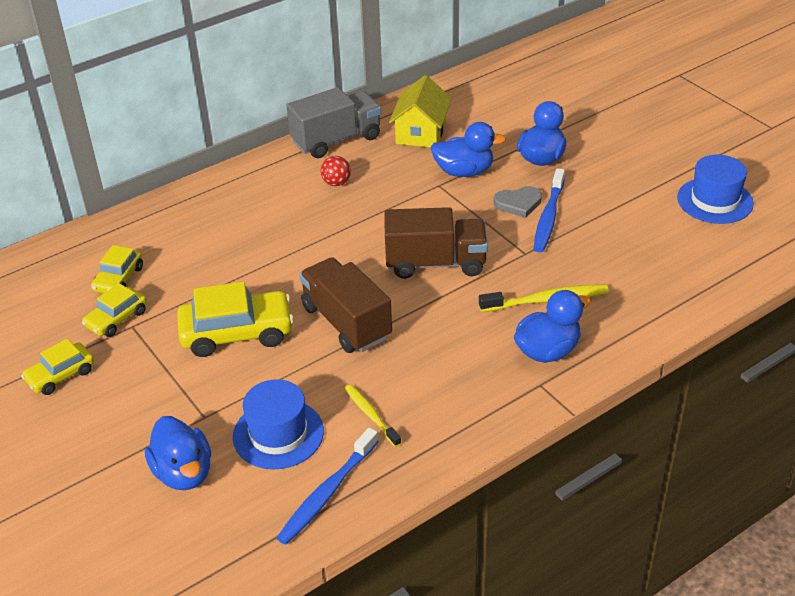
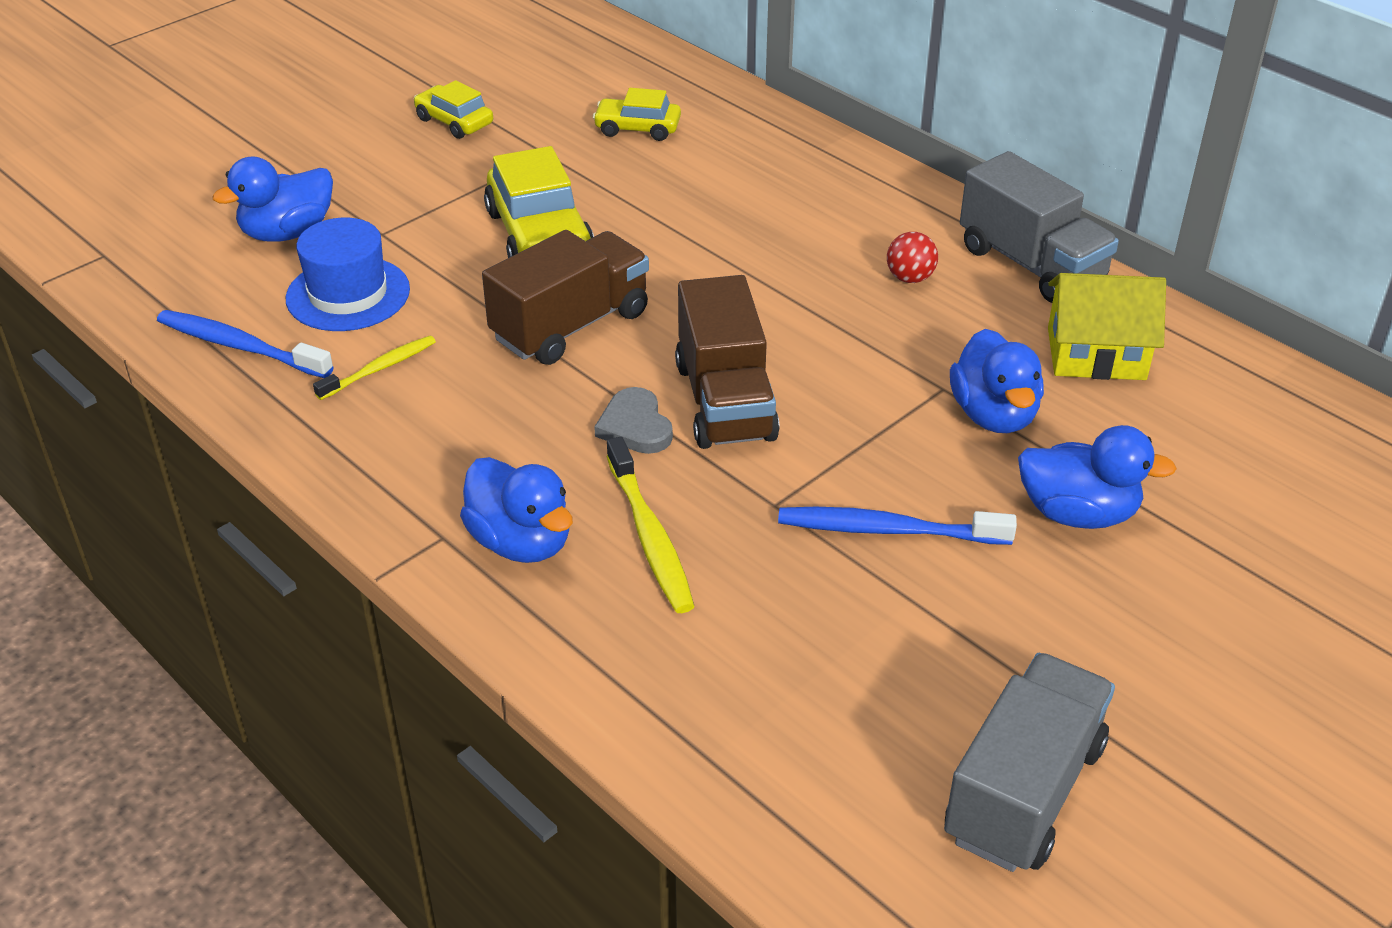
camera: 80 degrees right, 0 degrees up
yellow car [82,283,147,337] -> none
grey heart [494,186,542,218] -> grey heart moved to [594,387,673,454]
blue hat [677,155,754,224] -> grey truck [944,653,1115,872]

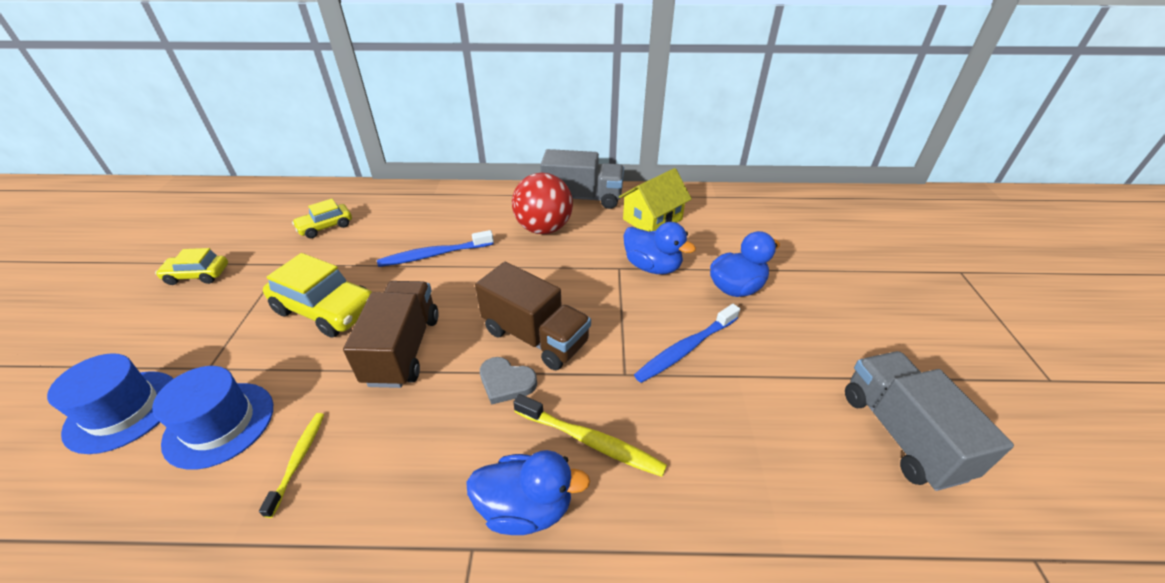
camera: 45 degrees left, 0 degrees up
blue toothbrush [157,310,334,378] -> blue toothbrush moved to [377,230,494,267]
blue duck [212,156,333,241] -> blue hat [47,353,173,454]
red ball [887,232,938,283] -> red ball [512,173,573,234], size x2.11

